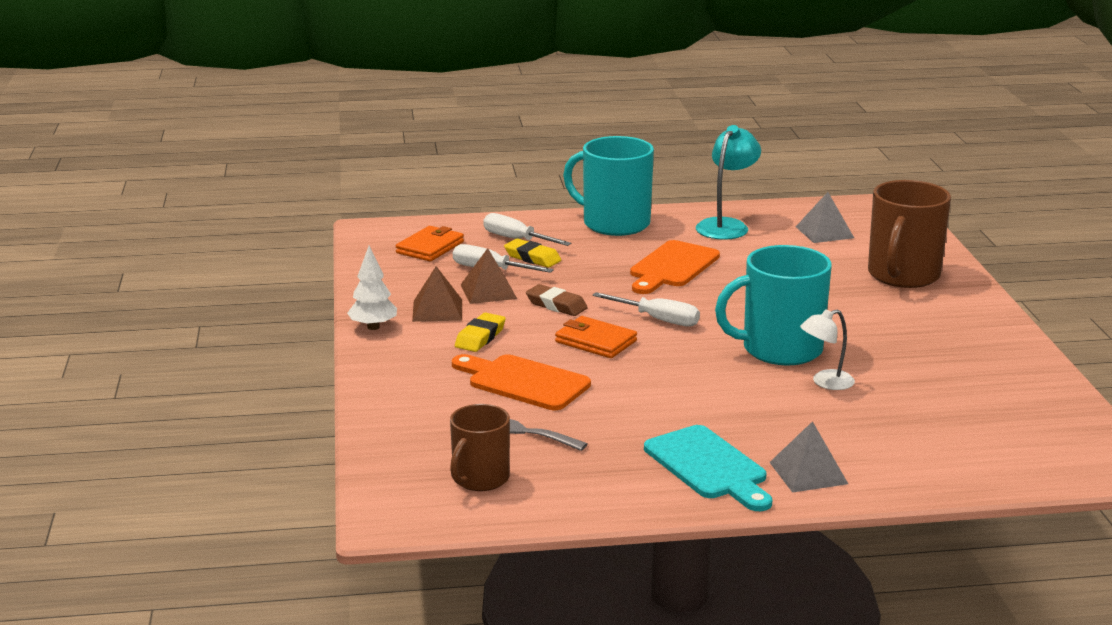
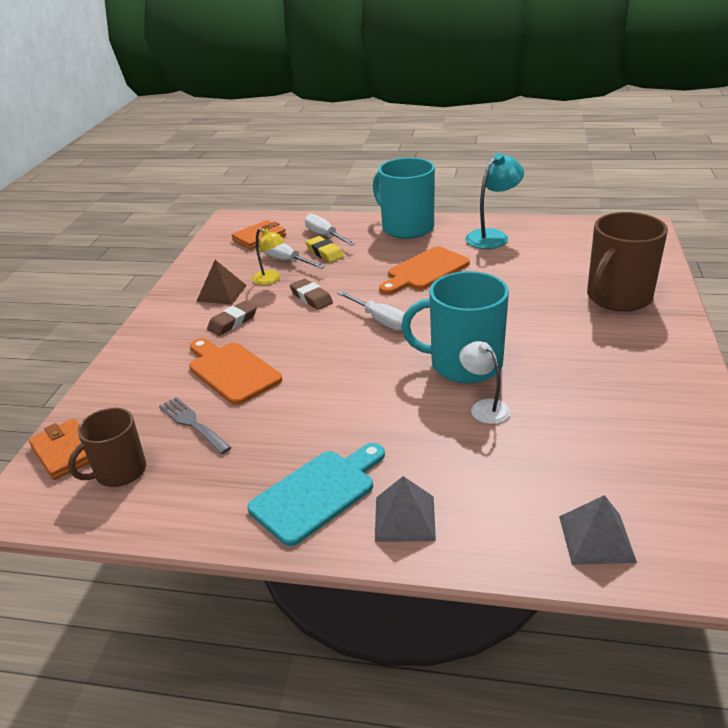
camera: 20 degrees right, 10 degrees up
white tree [347,246,397,330] -> none
yellow eraser [455,313,506,352] -> brown eraser [207,301,257,336]
brown pyramid [461,248,517,304] -> yellow lamp [252,228,285,285]
orange wallet [555,316,637,358] -> orange wallet moved to [28,418,89,480]
turquoise cutting board [644,425,772,511] -> turquoise cutting board turned 120 degrees counterclockwise [247,443,385,546]
grey pyramid [796,192,854,243] -> grey pyramid moved to [559,495,637,565]
white lamp [800,309,855,390] -> white lamp turned 60 degrees clockwise [459,341,510,424]

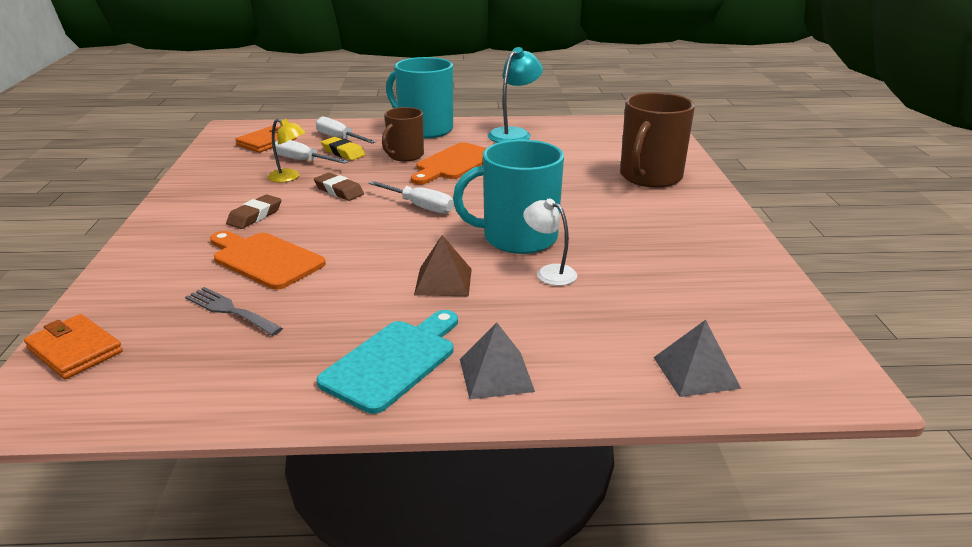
camera: 15 degrees left, 5 degrees down
brown mug [68,408,146,487] -> brown mug moved to [382,107,424,161]
brown pyramid [196,260,247,305] -> brown pyramid moved to [414,235,472,296]

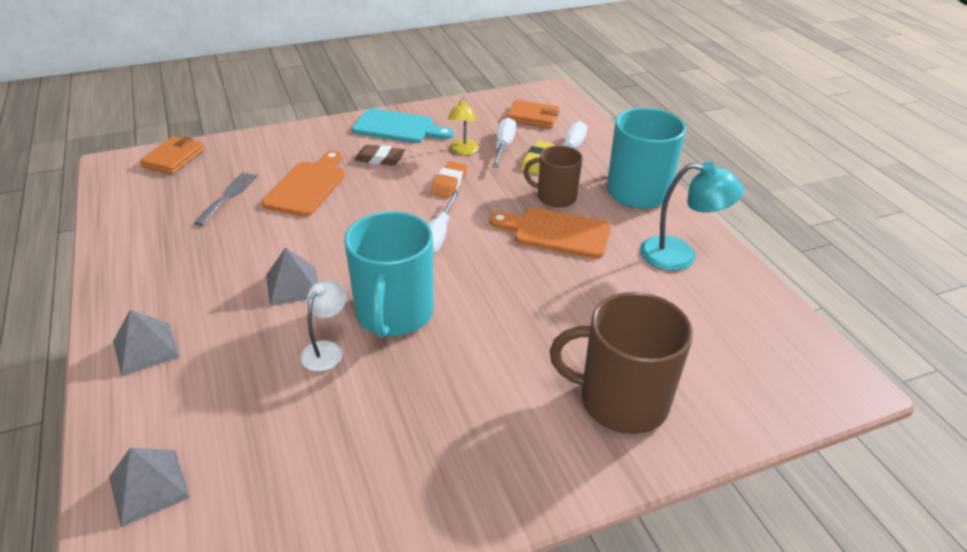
camera: 70 degrees right, 10 degrees up
brown eraser [314,173,364,201] -> orange eraser [430,161,467,198]
turquoise cutting board [317,310,458,414] -> turquoise cutting board moved to [352,109,454,143]
brown pyramid [414,235,472,296] -> grey pyramid [266,247,318,306]
turquoise mug [453,140,564,254] -> turquoise mug turned 150 degrees counterclockwise [344,211,434,338]

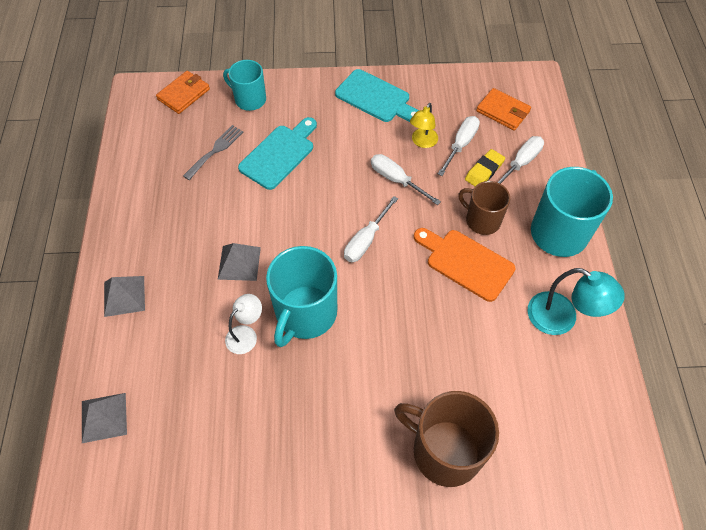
camera: 20 degrees right, 20 degrees up
orange cutting board [262,151,345,217] -> turquoise cutting board [238,117,317,190]
brown eraser [355,144,405,166] -> none
orange eraser [430,161,467,198] -> white screwdriver [371,154,441,205]
none -> turquoise mug [223,60,266,111]

